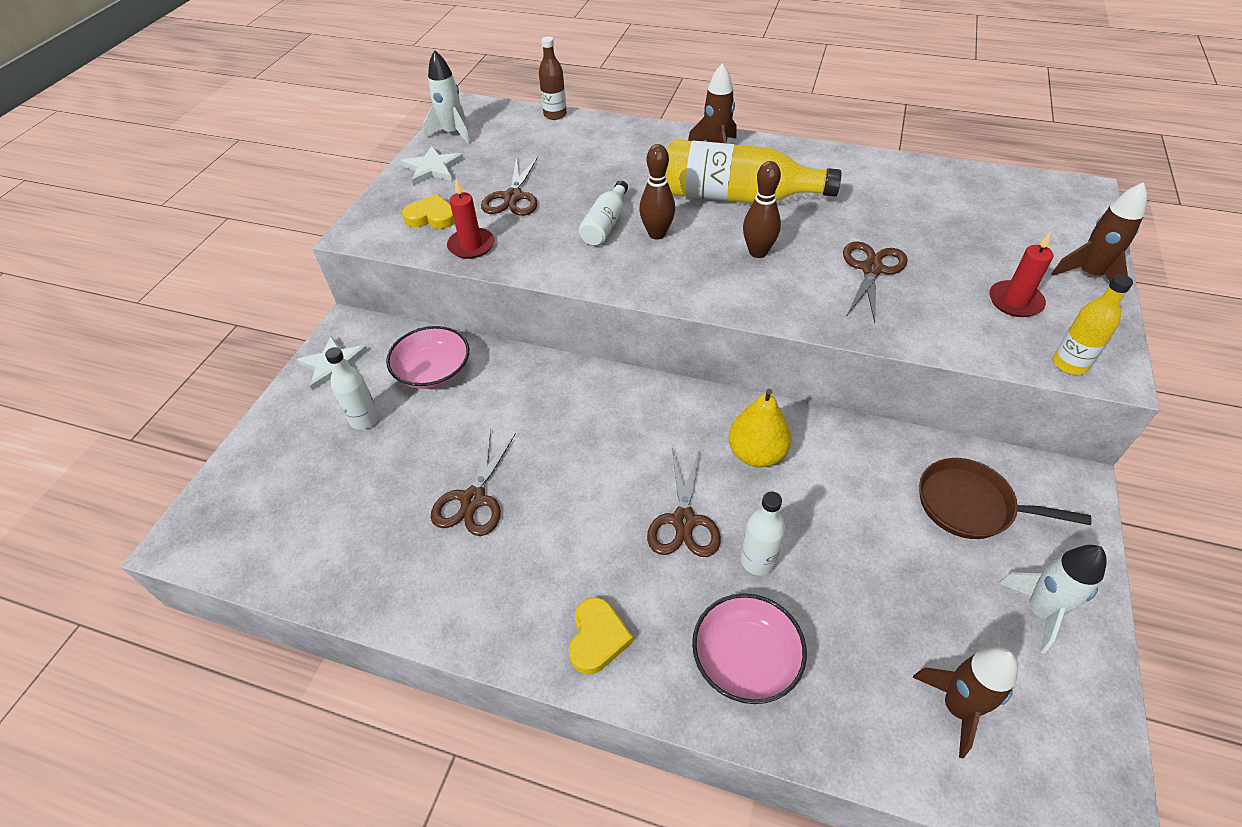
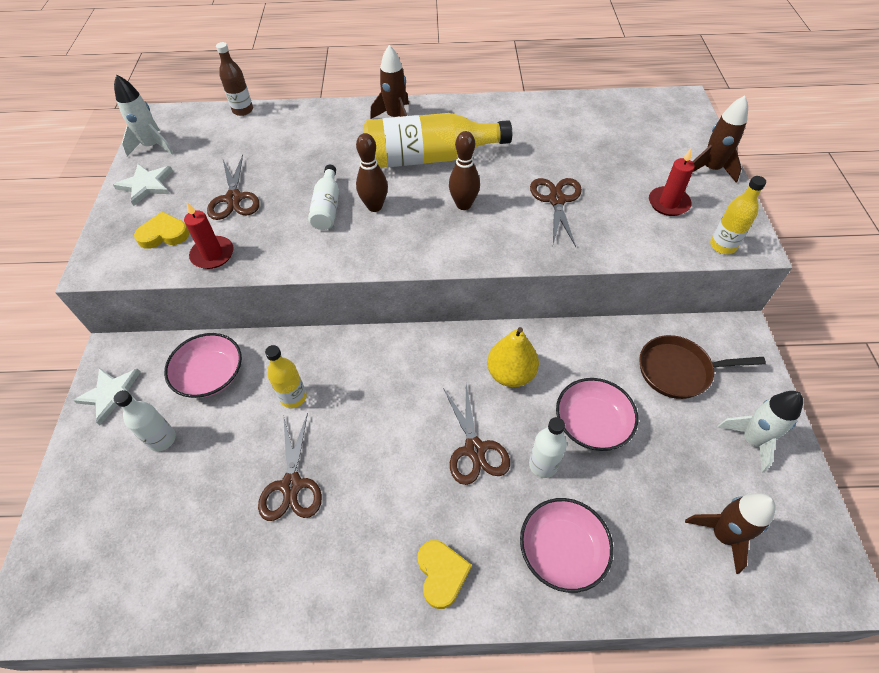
camera: 20 degrees left, 5 degrees up
none -> yellow bottle [265,345,307,408]
none -> pink bowl [556,378,638,451]

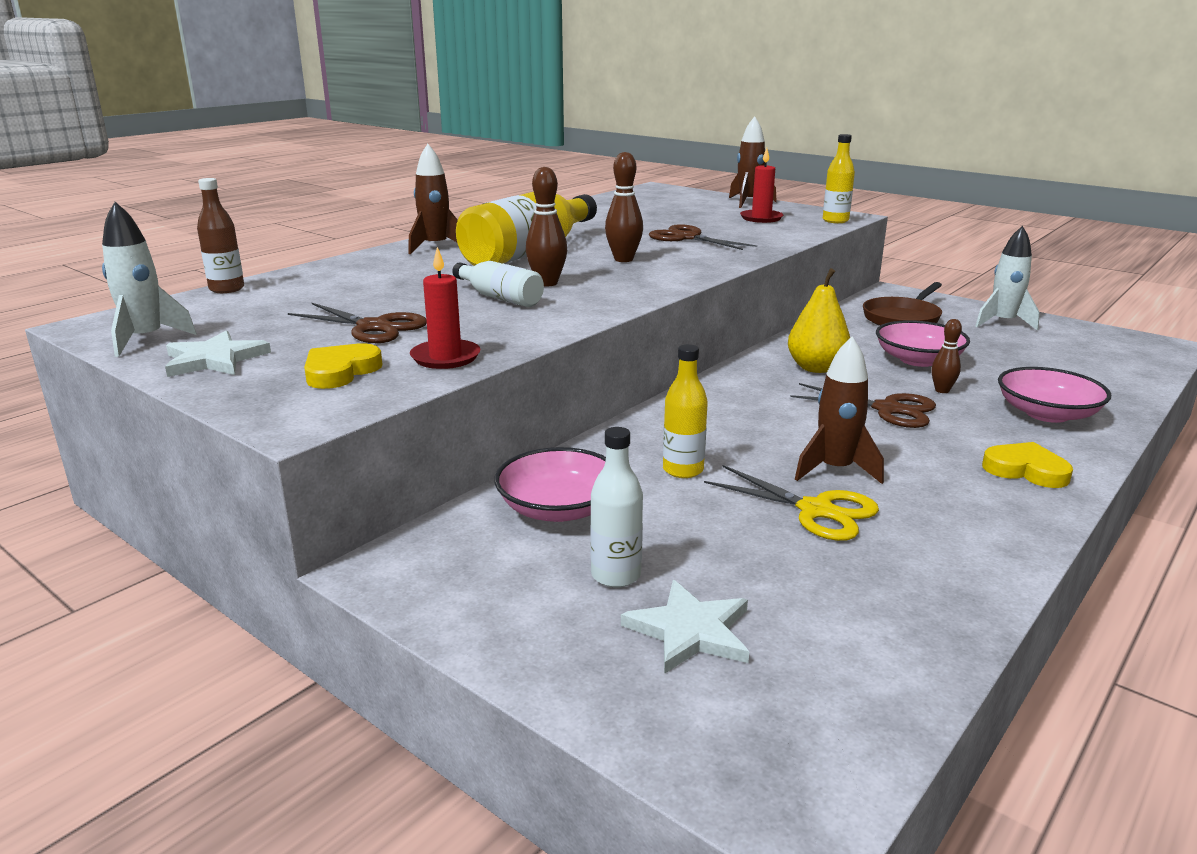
camera: 50 degrees left, 30 degrees down
white star [73,368,140,425] -> white star moved to [621,580,749,674]
brown scissors [258,413,322,521] -> yellow scissors [704,465,879,541]
white bottle [529,417,567,478] -> brown bowling pin [931,319,962,393]
brown rocket [685,493,776,574] -> brown rocket moved to [795,336,884,484]

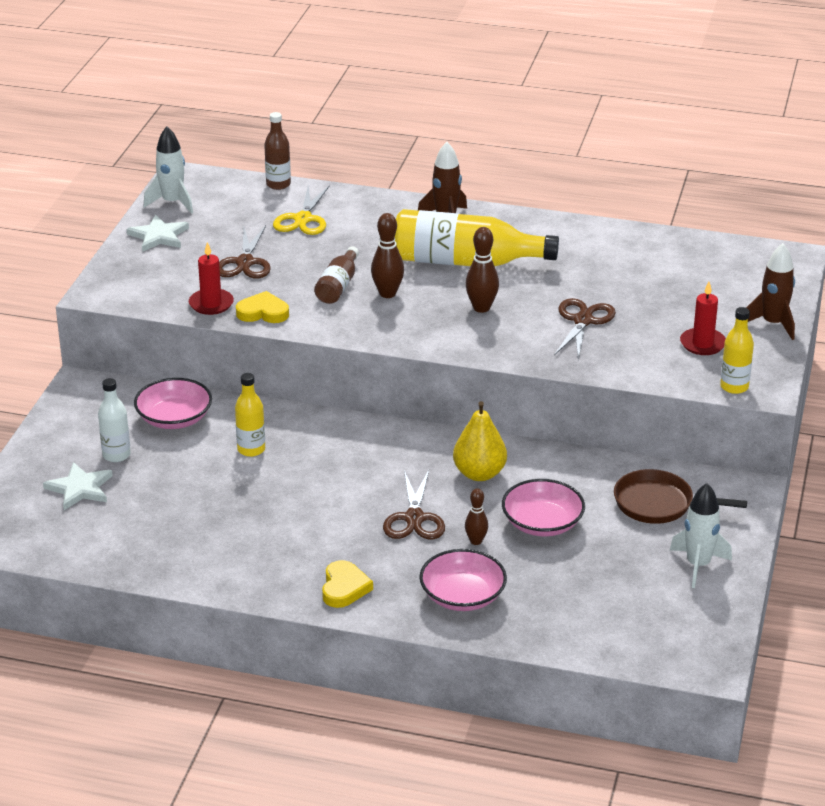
camera: 65 degrees right, 10 degrees up
yellow heart [304,343,383,389] -> yellow heart moved to [236,291,289,323]
white bottle [452,261,544,307] -> brown bottle [314,246,359,304]
yellow scissors [704,465,879,541] -> yellow scissors moved to [273,184,330,235]
brown rocket [795,336,884,484] -> none

